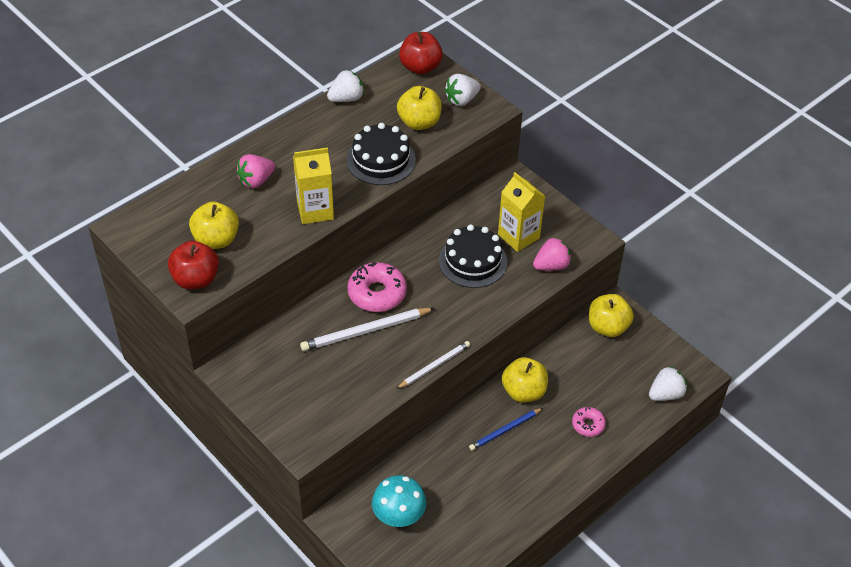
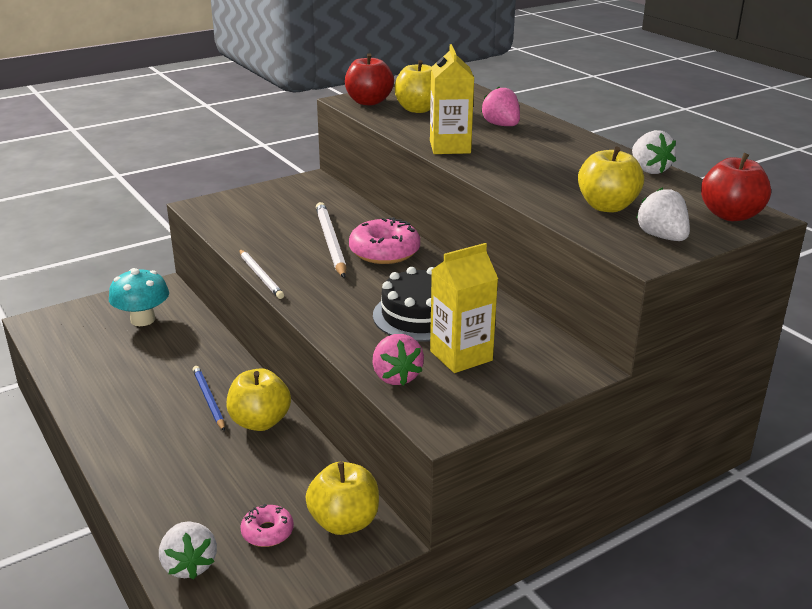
camera: 100 degrees right, 20 degrees down
black cake [346,123,416,185] -> none
pink donut [572,407,606,437] -> pink donut moved to [240,504,294,547]

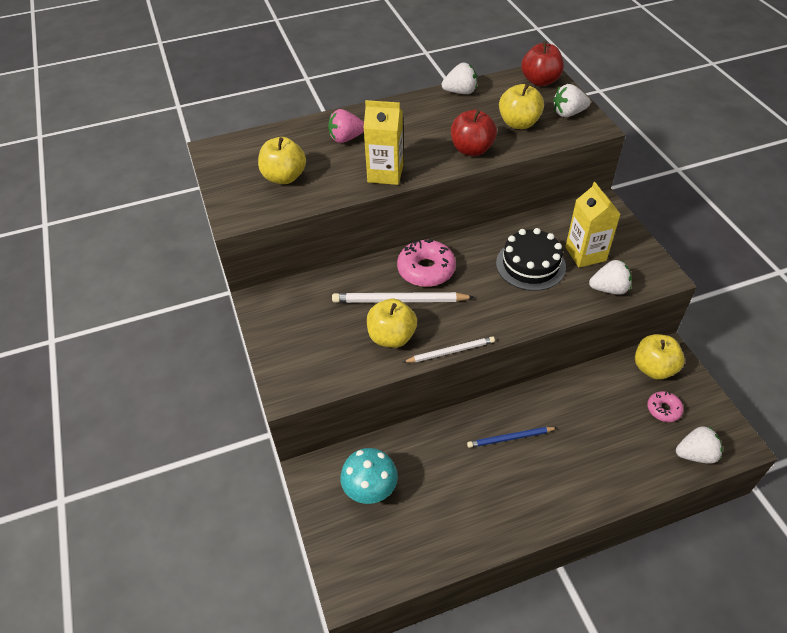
camera: 75 degrees left, 20 degrees up
yellow apple [227,368,291,431] -> yellow apple moved to [367,299,417,348]
red apple [345,53,394,106] -> red apple moved to [451,110,497,156]
pink strawberry [373,334,424,386] -> white strawberry [589,260,632,295]

